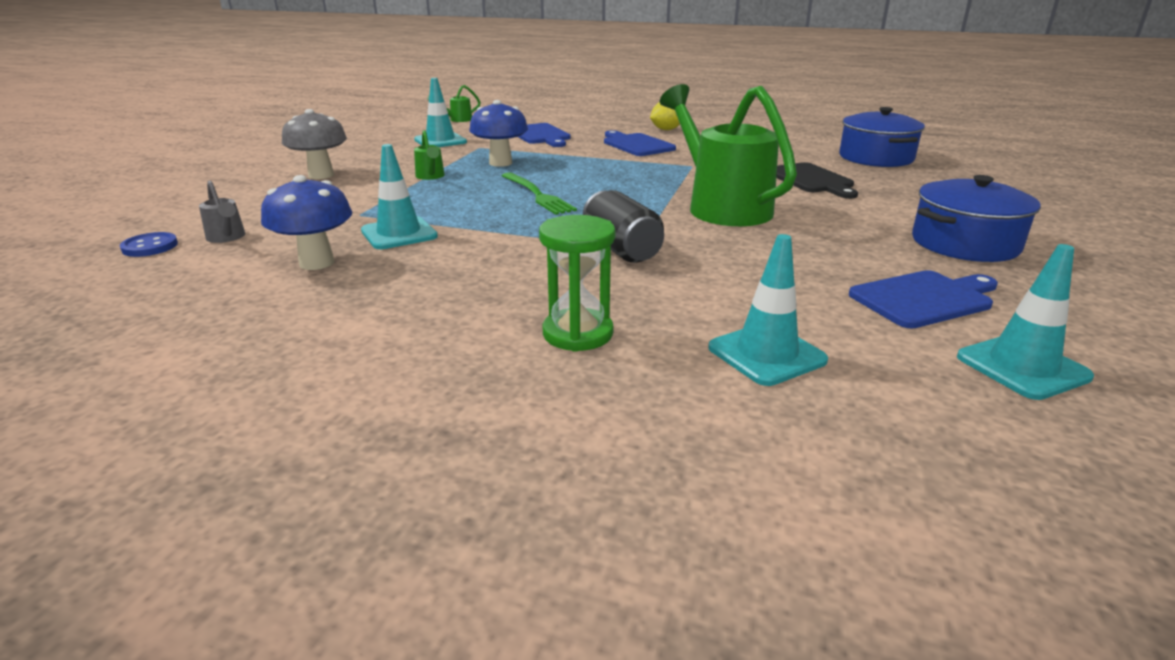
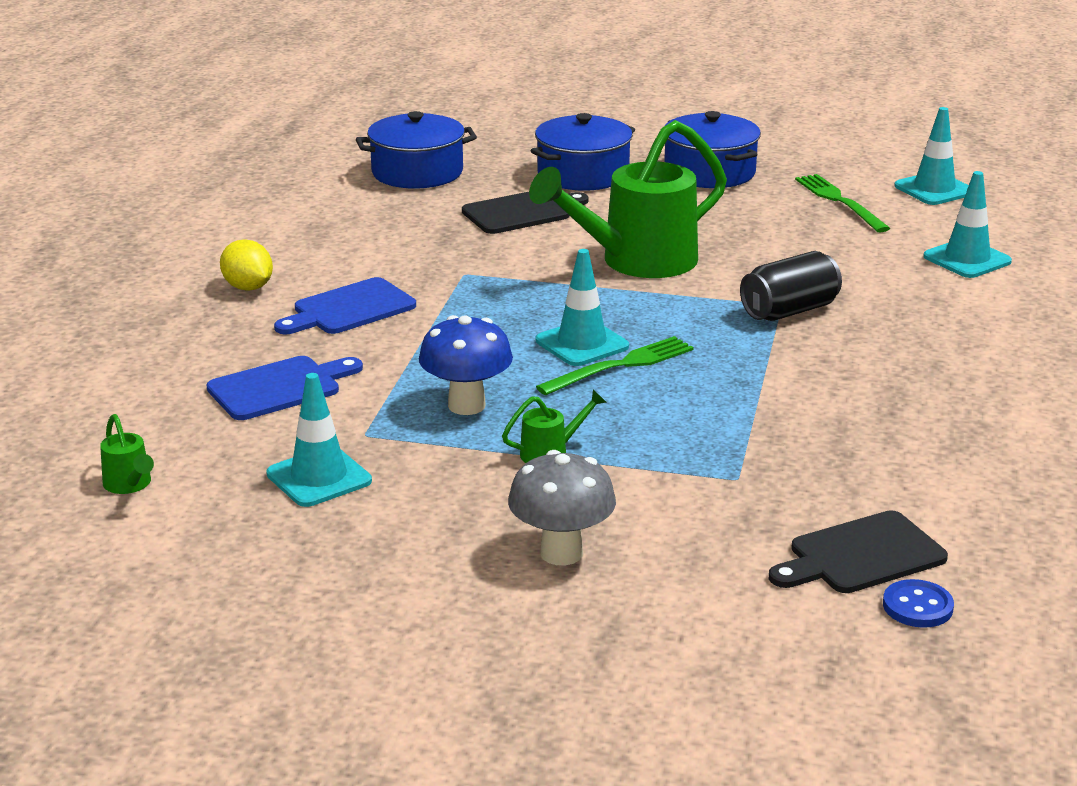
camera: 95 degrees left, 0 degrees up
grey watering can [199,180,245,243] -> black cutting board [769,510,948,593]
blue mushroom [261,175,352,270] -> none
turquoise traffic cone [361,144,438,249] -> turquoise traffic cone moved to [536,249,629,366]
green hourglass [539,215,616,352] -> none
blue cutting board [849,270,998,328] -> green fork [795,174,890,232]
none -> blue pot [531,113,635,191]

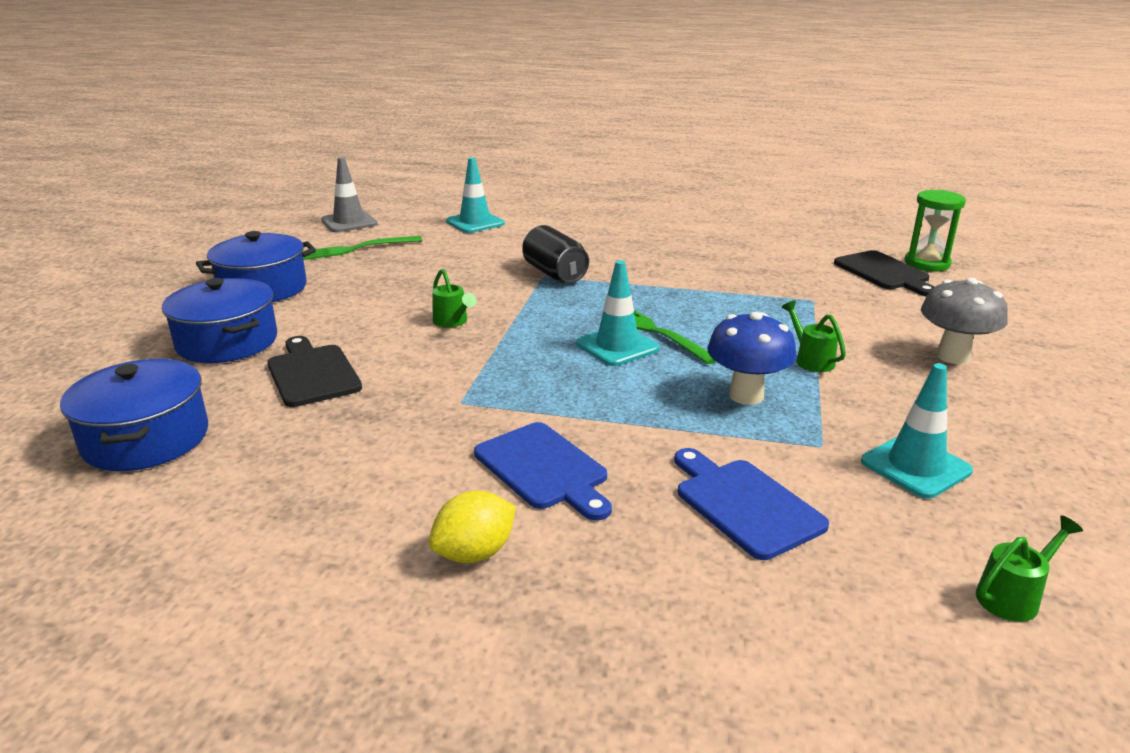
camera: 90 degrees left, 0 degrees up
green watering can [529,120,727,278] -> green watering can [432,269,476,327], size x0.40
blue button [883,579,954,628] -> green hourglass [904,190,966,271]
turquoise traffic cone [894,107,969,205] -> grey traffic cone [321,157,377,232]

